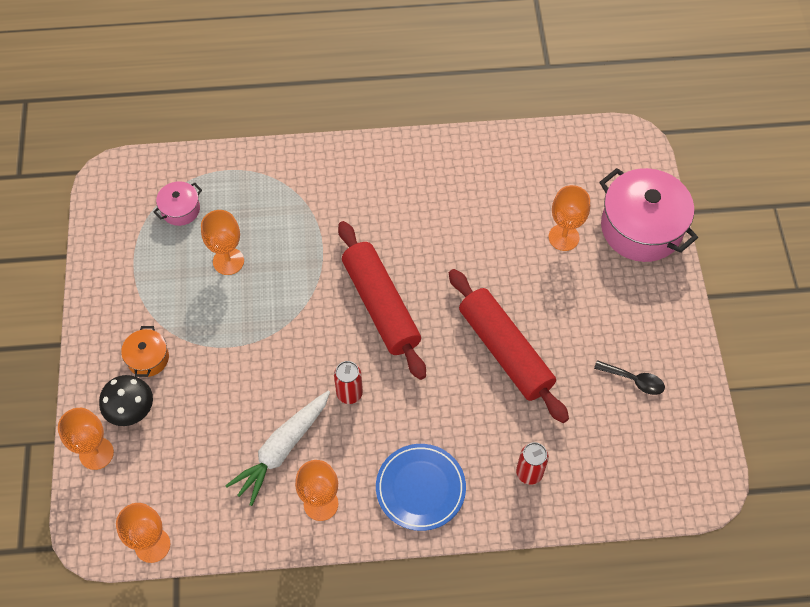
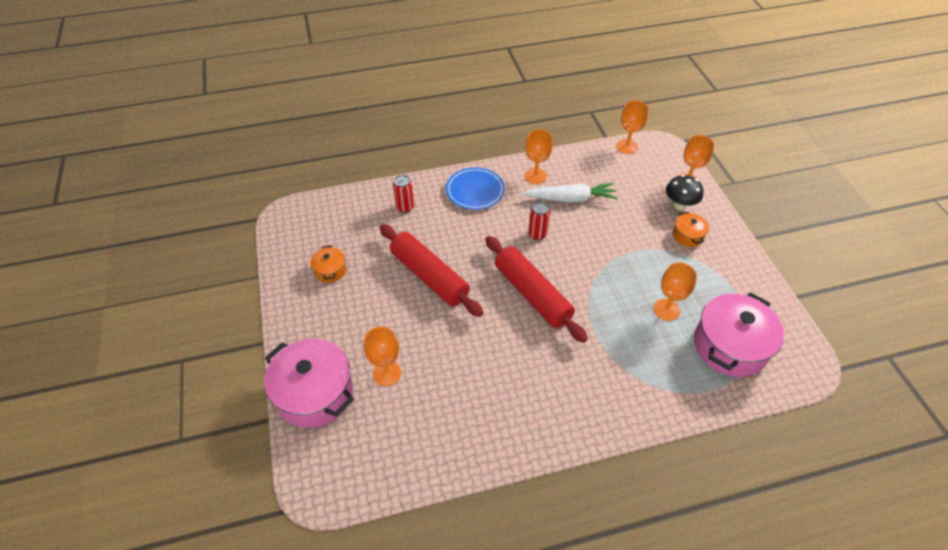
camera: 170 degrees right, 10 degrees down
pink pot [153,181,202,226] -> pink pot [694,292,784,377], size x2.08
white carrot [225,390,330,506] -> white carrot turned 60 degrees clockwise [522,182,618,203]
black spoon [594,360,665,395] -> orange pot [310,245,346,283]

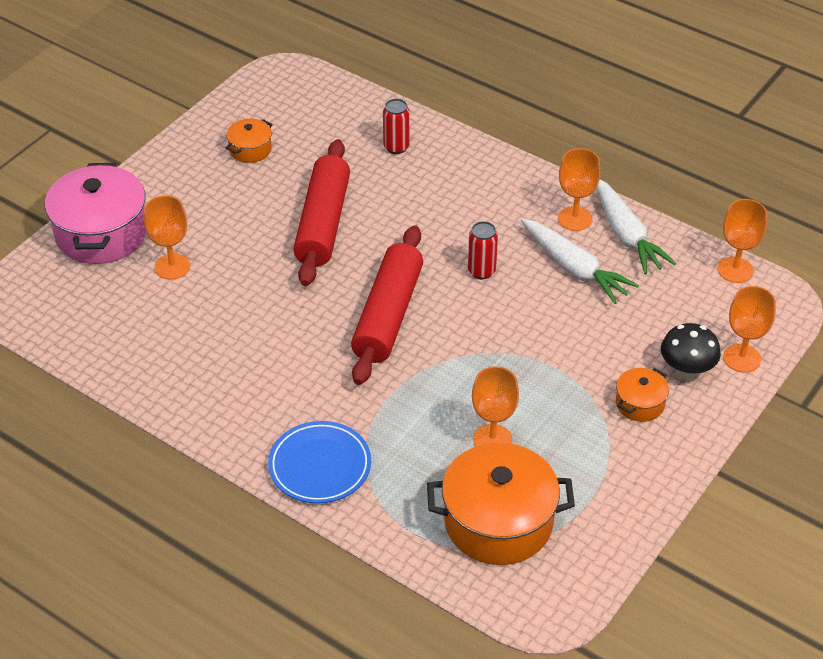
camera: 50 degrees right, 5 degrees down
blue plate [446,167,505,210] -> blue plate moved to [268,421,371,503]
pink pot [694,292,784,377] -> orange pot [427,443,575,565]
none -> white carrot [596,180,676,274]

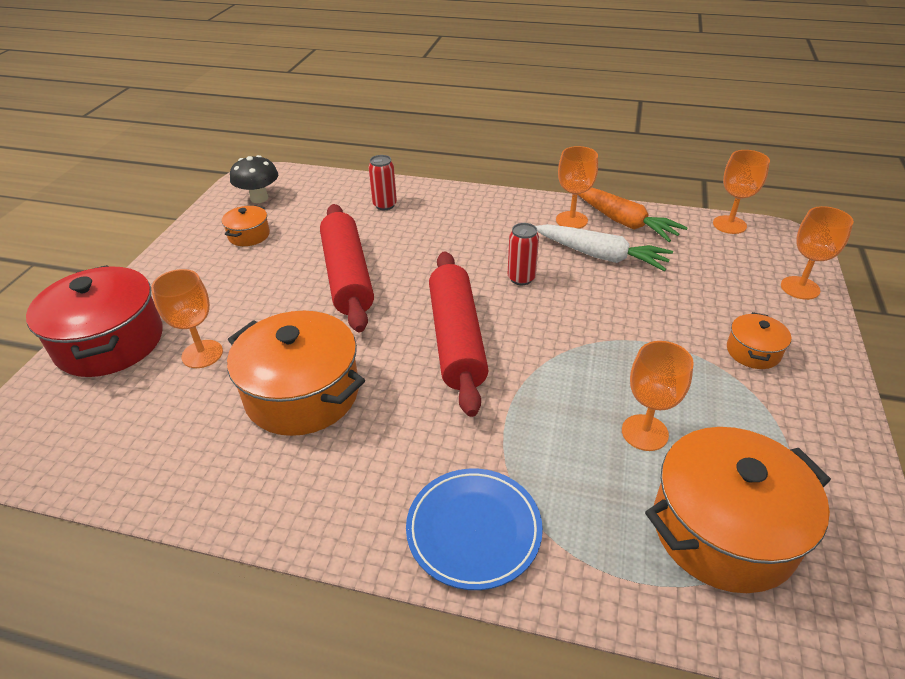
camera: 20 degrees left, 5 degrees down
pink pot [45,163,146,264] -> red pot [26,265,163,377]
white carrot [596,180,676,274] -> orange carrot [577,187,688,242]
black mushroom [661,323,721,380] -> black mushroom moved to [230,155,278,203]
none -> orange pot [227,311,365,436]

